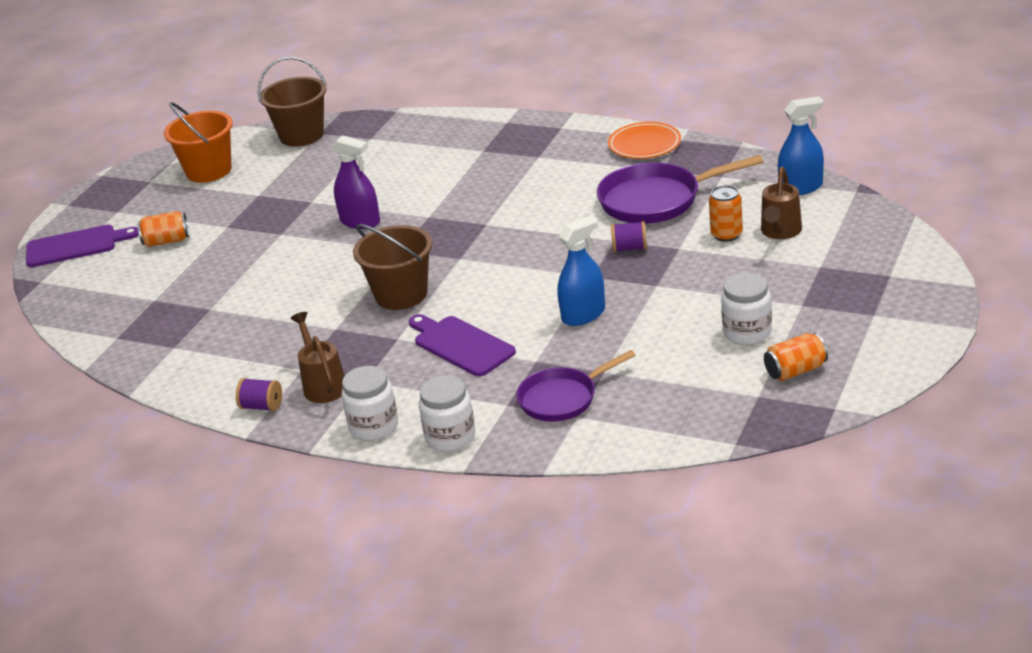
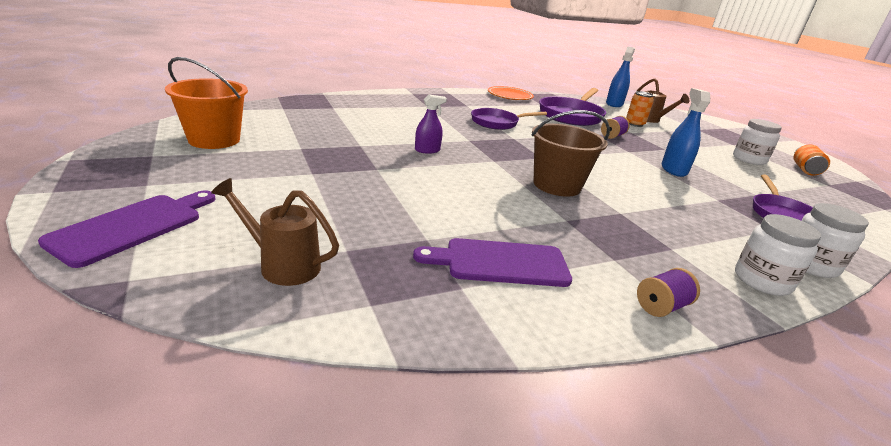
camera: 55 degrees left, 5 degrees down
orange can [137,211,189,247] -> none
brown bucket [258,57,326,147] -> none
brown watering can [291,312,345,403] -> brown watering can moved to [211,178,339,286]
purple spray bottle [332,135,380,229] -> purple spray bottle [415,94,447,154], size x0.66
purple cutting board [409,314,516,376] -> purple cutting board moved to [413,238,572,287]
none -> purple pan [471,108,547,130]

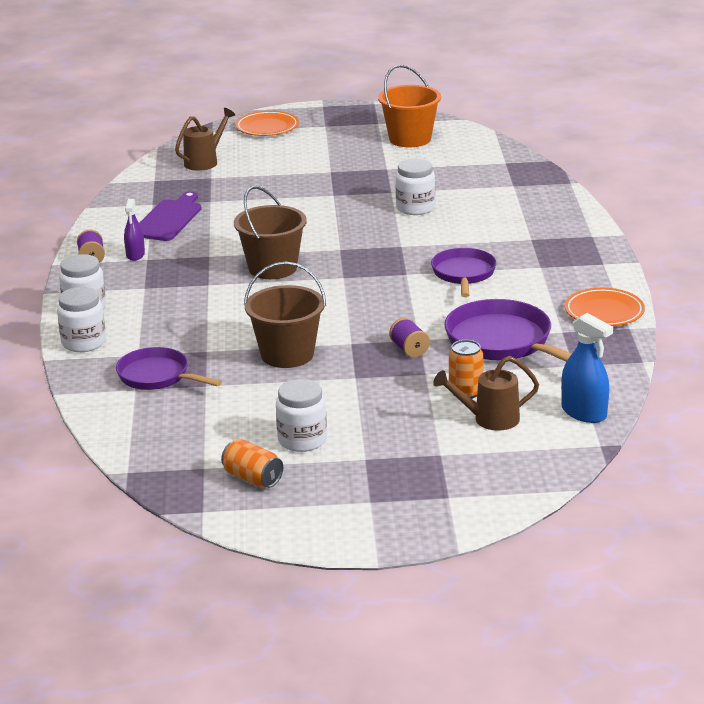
camera: 115 degrees right, 0 degrees up
purple cutting board [38,190,216,268] -> orange plate [235,111,299,136]
purple spray bottle [415,94,447,154] -> purple spray bottle moved to [124,199,145,261]
blue spray bottle [662,88,710,177] -> brown bucket [244,262,326,368]
none -> white jar [396,159,435,215]

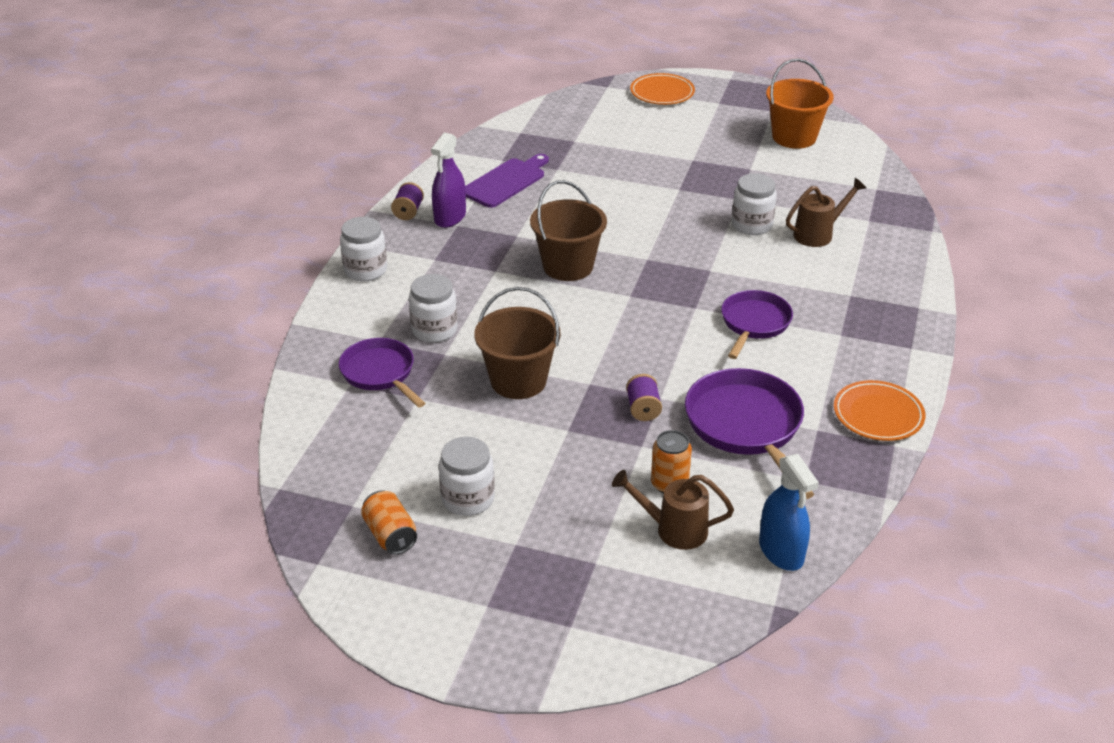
camera: 20 degrees right, 10 degrees up
white jar [57,287,106,352] -> white jar moved to [409,274,458,343]
purple spray bottle [124,199,145,261] -> purple spray bottle [431,132,466,228], size x1.52
brown watering can [175,108,235,171] -> brown watering can moved to [786,178,866,247]

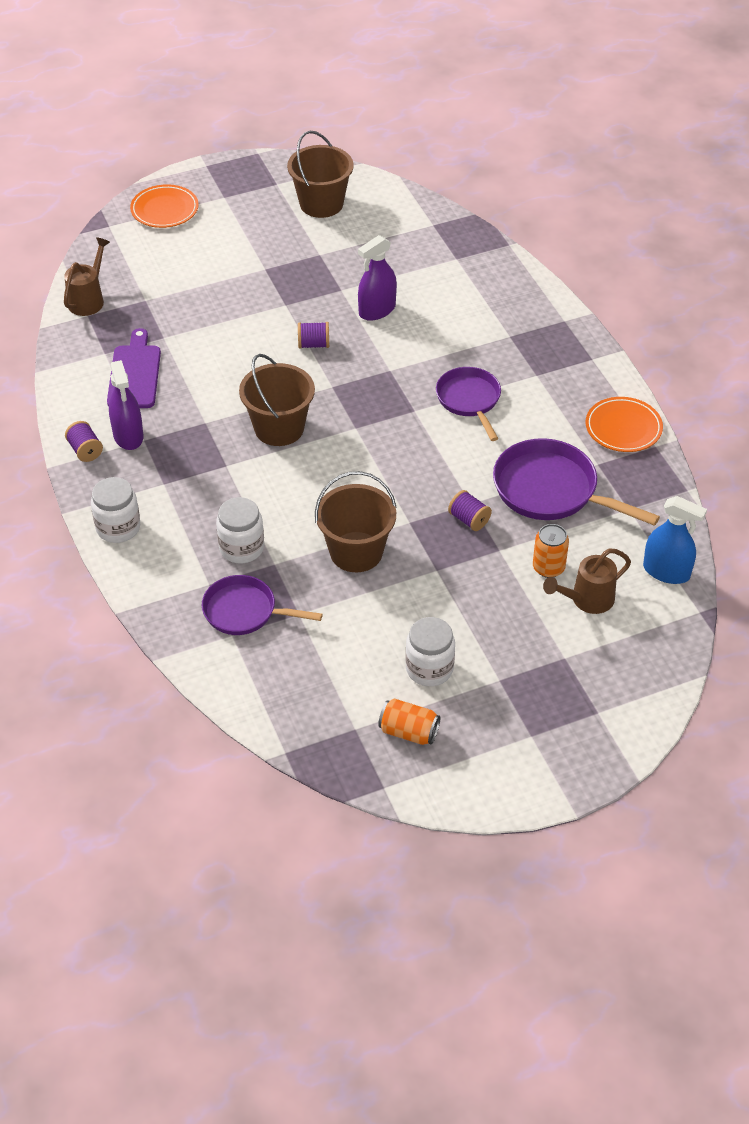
camera: 40 degrees left, 10 degrees up
white jar [732,173,777,235] -> purple spray bottle [358,235,397,321]
orange bucket [766,59,834,149] -> brown bucket [287,131,354,218]
brown watering can [786,178,866,247] -> brown watering can moved to [64,237,110,316]
none -> purple spool [298,322,329,349]

